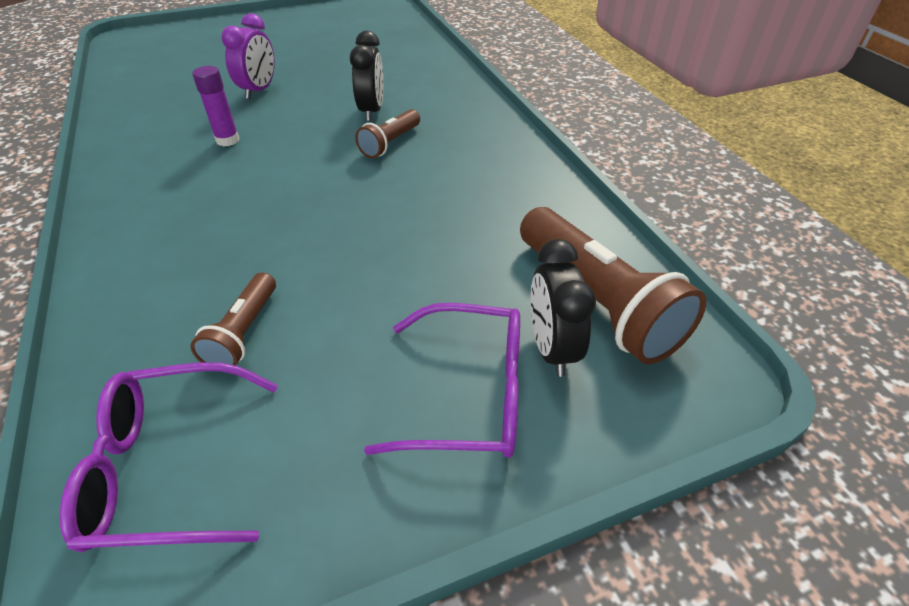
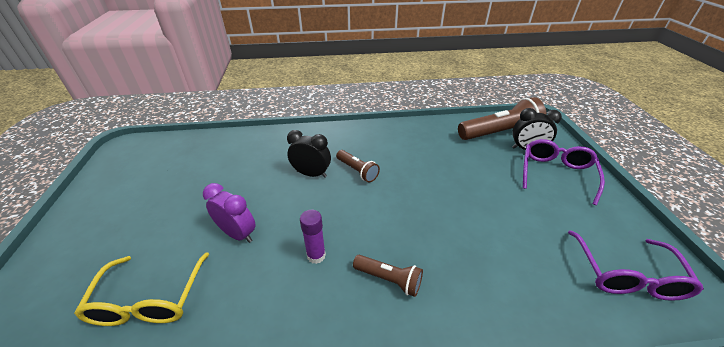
camera: 75 degrees left, 5 degrees down
brown flashlight [191,272,276,366] -> brown flashlight moved to [353,255,423,297]
none -> yellow glasses [74,252,209,326]

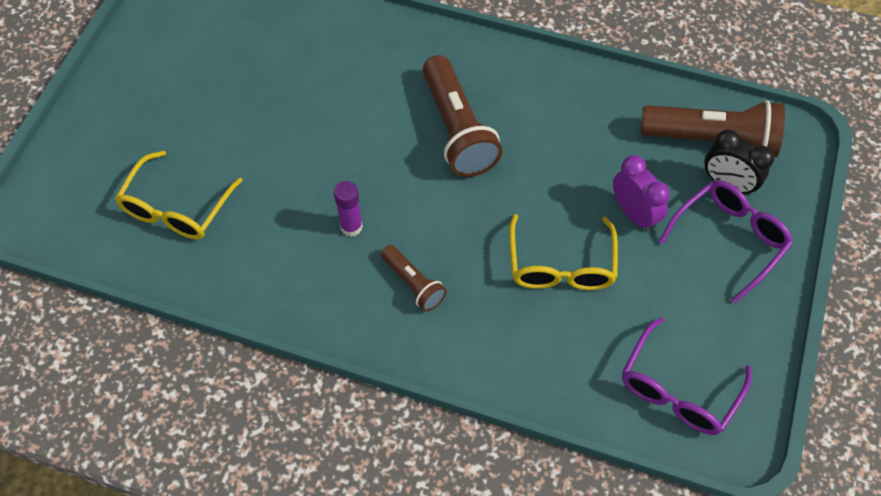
camera: 25 degrees right, 20 degrees up
purple clock [203,183,256,243] -> purple clock moved to [613,156,670,232]
black clock [287,130,331,178] -> none
brown flashlight [336,150,380,182] -> brown flashlight [423,55,503,177], size x1.87
none -> yellow glasses [509,214,618,290]

